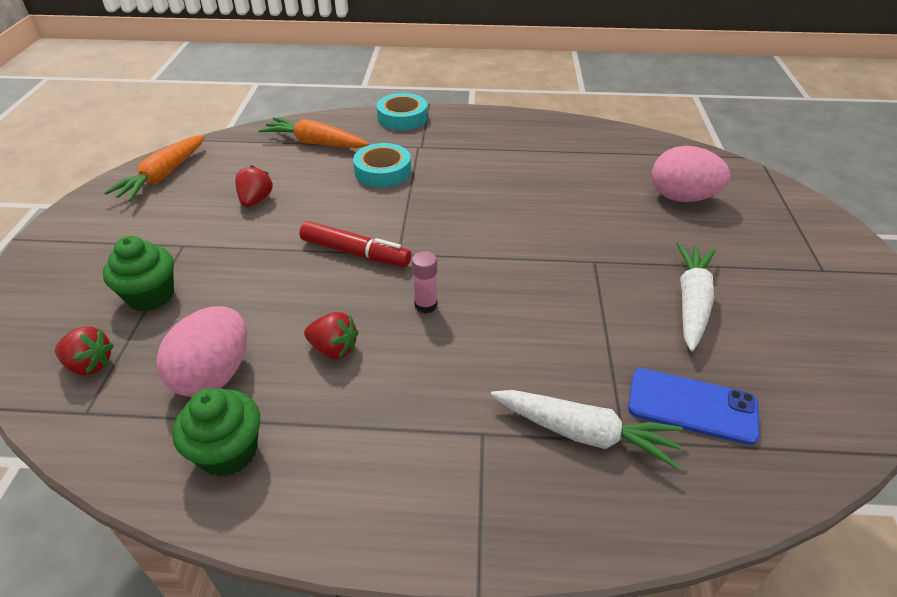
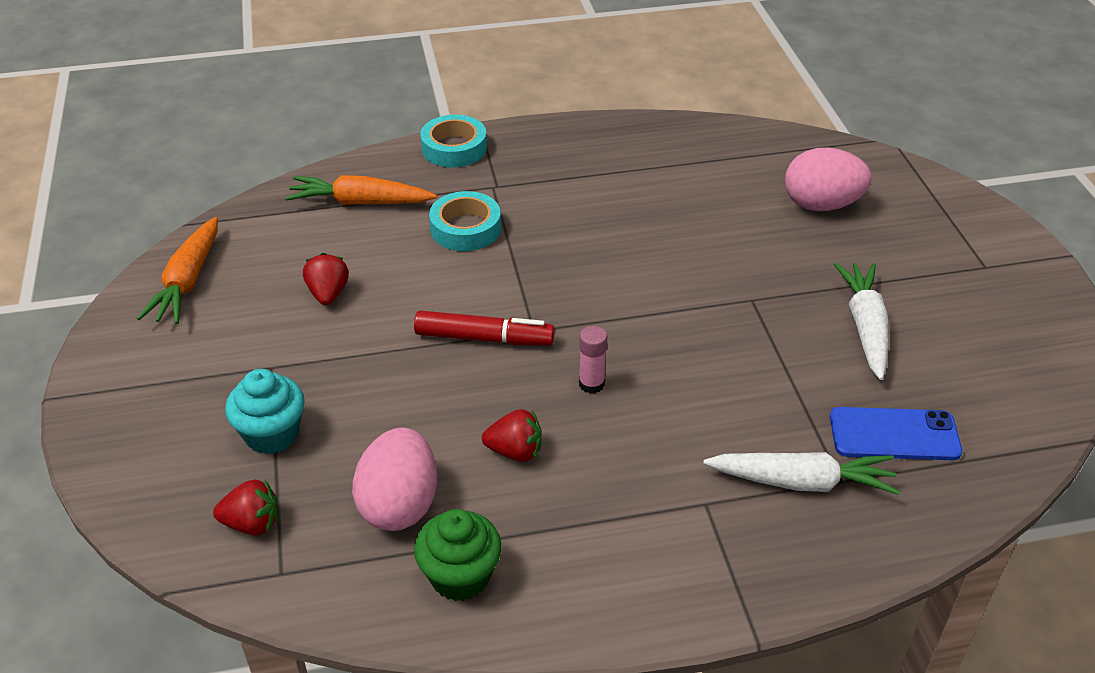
camera: 15 degrees left, 0 degrees up
green cupcake [103,236,174,311] -> turquoise cupcake [225,369,305,454]

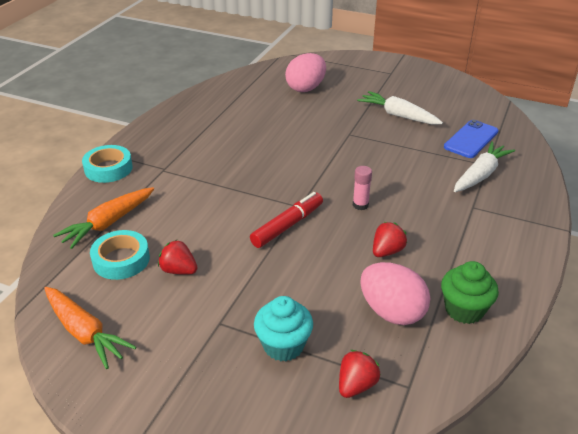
camera: 55 degrees left, 5 degrees down
turquoise tape [429,191,501,251] -> turquoise tape moved to [90,230,150,280]

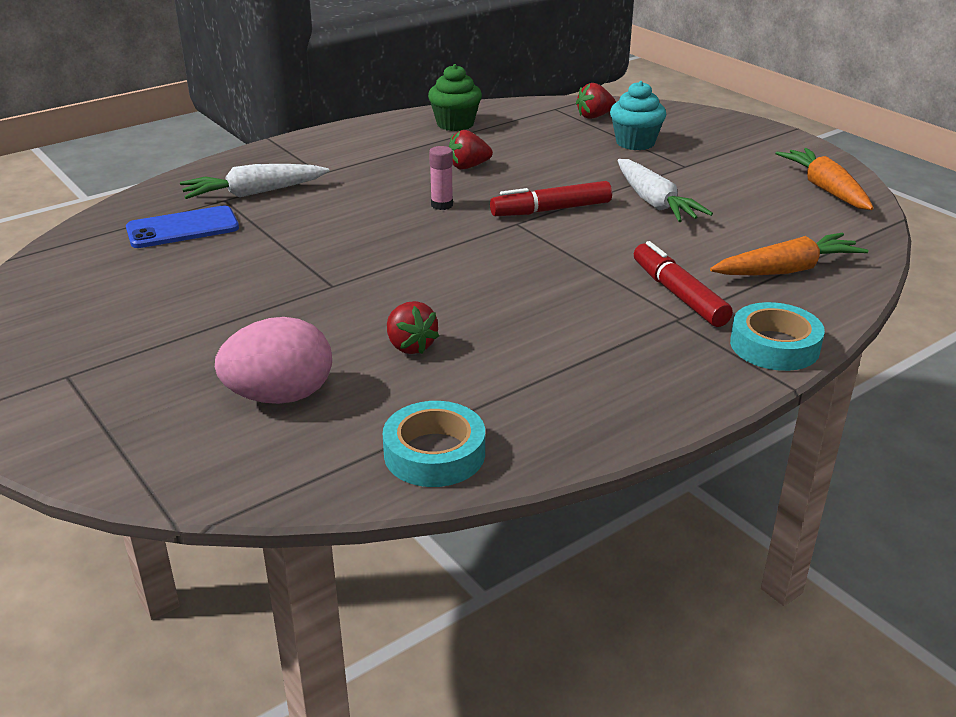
camera: 150 degrees left, 5 degrees down
turquoise tape [90,230,150,280] -> turquoise tape moved to [383,401,485,487]
red strawberry [158,240,198,275] -> red strawberry moved to [387,301,439,354]
white carrot [357,91,443,125] -> white carrot moved to [617,159,713,222]
pink egg [360,262,431,325] -> none
none -> red marker [634,241,733,327]

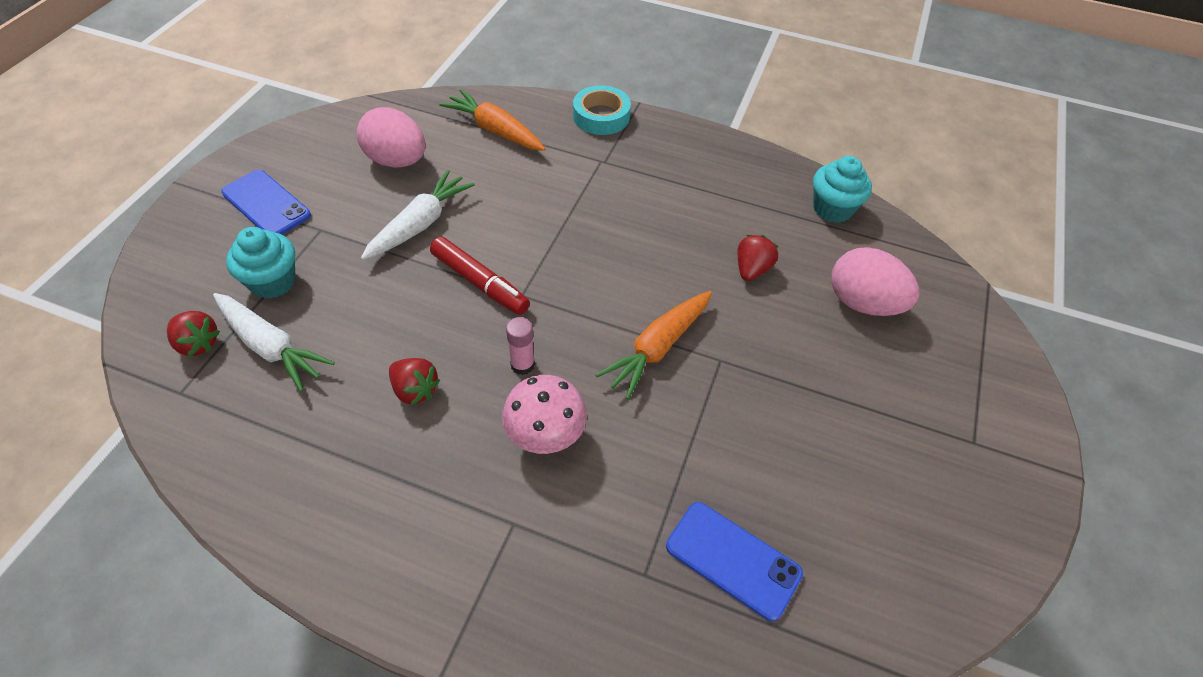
camera: 125 degrees left, 20 degrees up
white carrot [180,164,329,199] -> white carrot moved to [213,293,335,392]
turquoise tape [383,401,485,487] -> turquoise cupcake [813,156,872,223]
green cupcake [428,64,482,131] -> none
red marker [634,241,733,327] -> none
orange carrot [775,148,874,210] -> orange carrot moved to [596,291,712,400]
none -> blue phone [221,170,311,235]
none -> pink egg [357,107,425,168]
none -> pink mushroom [502,375,587,454]

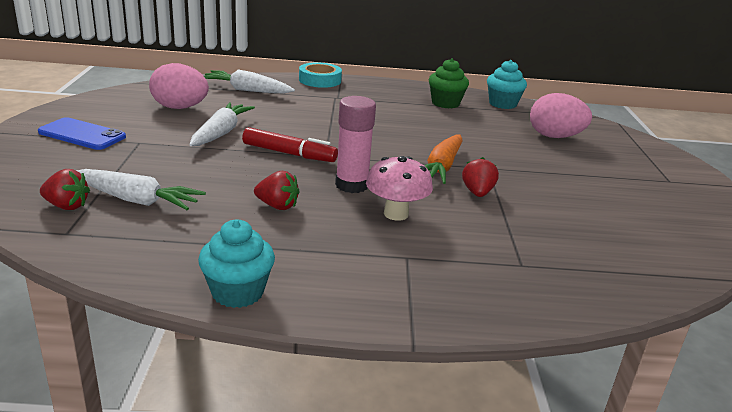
camera: 20 degrees left, 25 degrees down
turquoise cupcake [226,227,296,298] -> turquoise cupcake moved to [198,220,275,308]
orange carrot [439,89,545,151] -> white carrot [204,69,295,94]
pink glue stick [506,317,535,375] -> pink glue stick [335,96,376,193], size x1.73
blue phone [666,502,803,621] -> none
red strawberry [738,235,778,281] -> red strawberry moved to [462,157,499,197]
none -> green cupcake [429,58,469,108]

